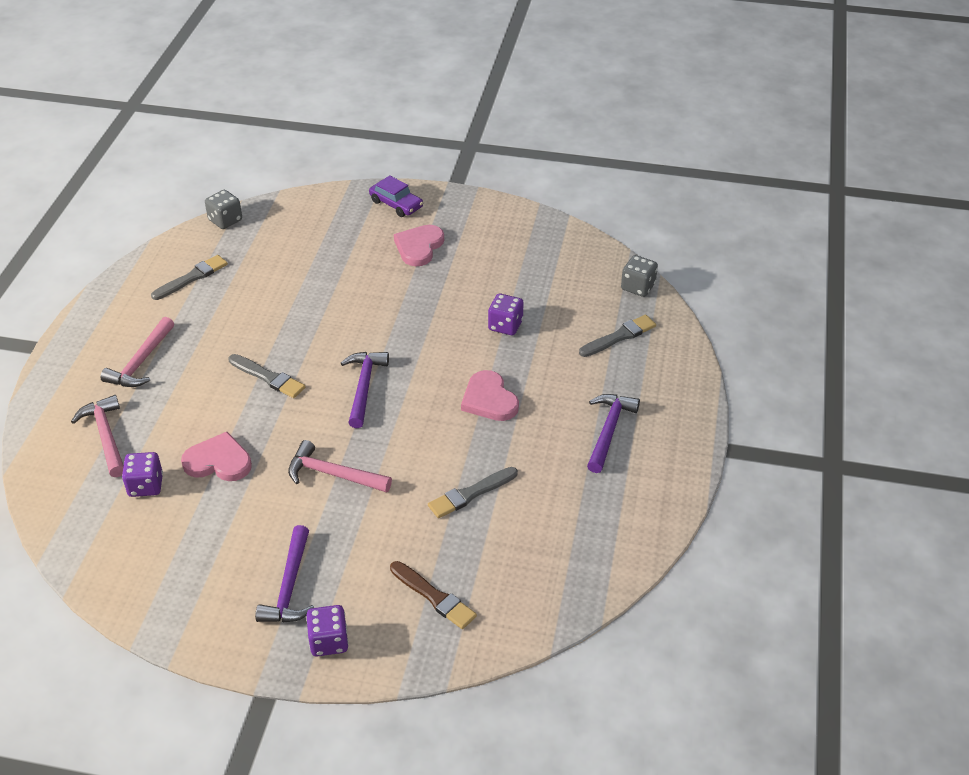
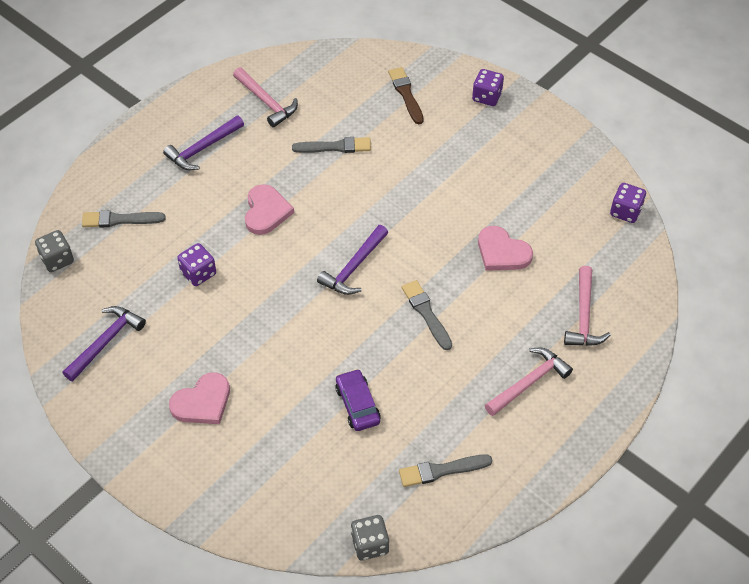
camera: 150 degrees left, 10 degrees up
purple dice [122,452,163,497] -> purple dice moved to [610,183,646,223]
purple hammer [255,525,314,622] -> purple hammer moved to [63,306,146,381]
pink hammer [288,440,392,493] -> pink hammer moved to [233,67,298,128]
purple car [369,175,423,217] -> purple car moved to [335,369,381,431]

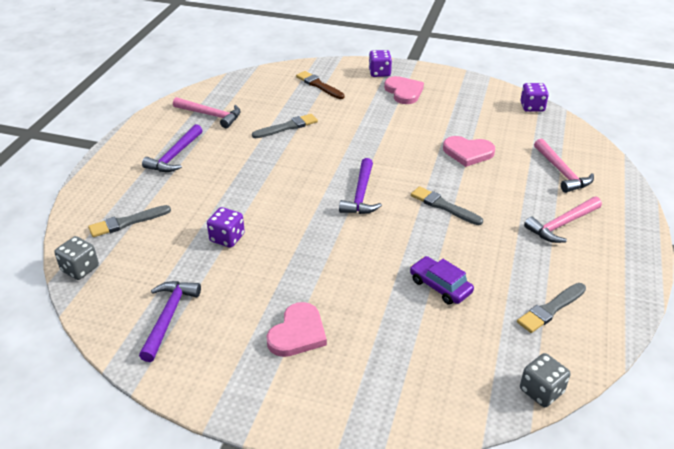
camera: 25 degrees left, 15 degrees down
pink heart [245,184,294,235] -> pink heart moved to [384,76,424,104]
pink hammer [485,348,573,416] -> pink hammer turned 150 degrees counterclockwise [524,196,602,243]

